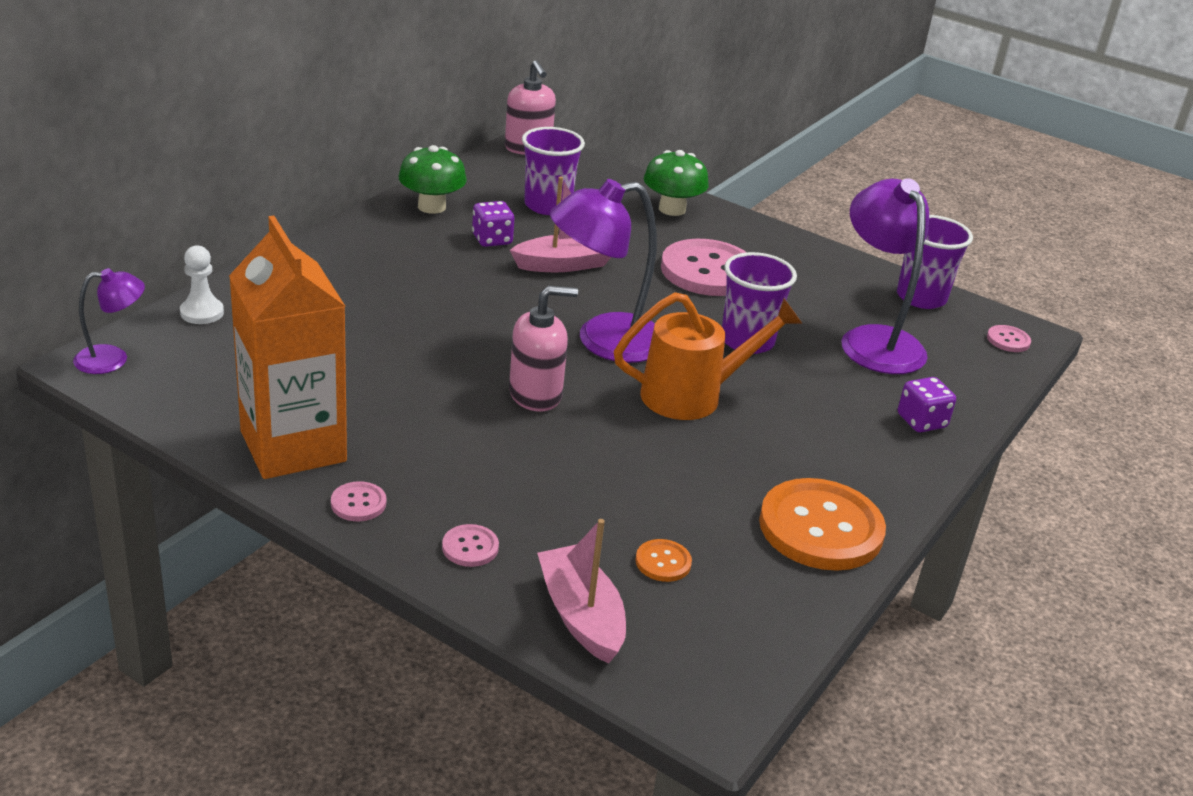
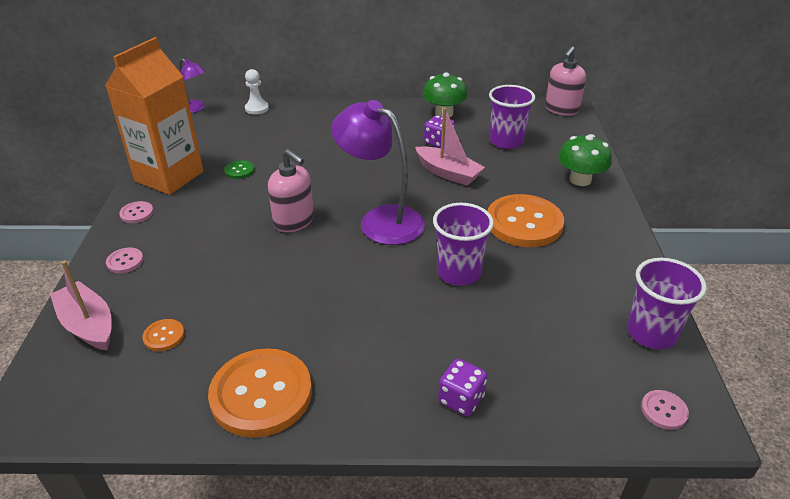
camera: 60 degrees right, 5 degrees up
pink boat [537,519,626,664] -> pink boat turned 75 degrees counterclockwise [50,261,112,350]
orange watering can [614,292,803,420] -> none
pink button [661,239,746,296] -> orange button [488,194,564,247]
purple lamp [841,178,929,374] -> none
none -> green button [224,160,254,179]

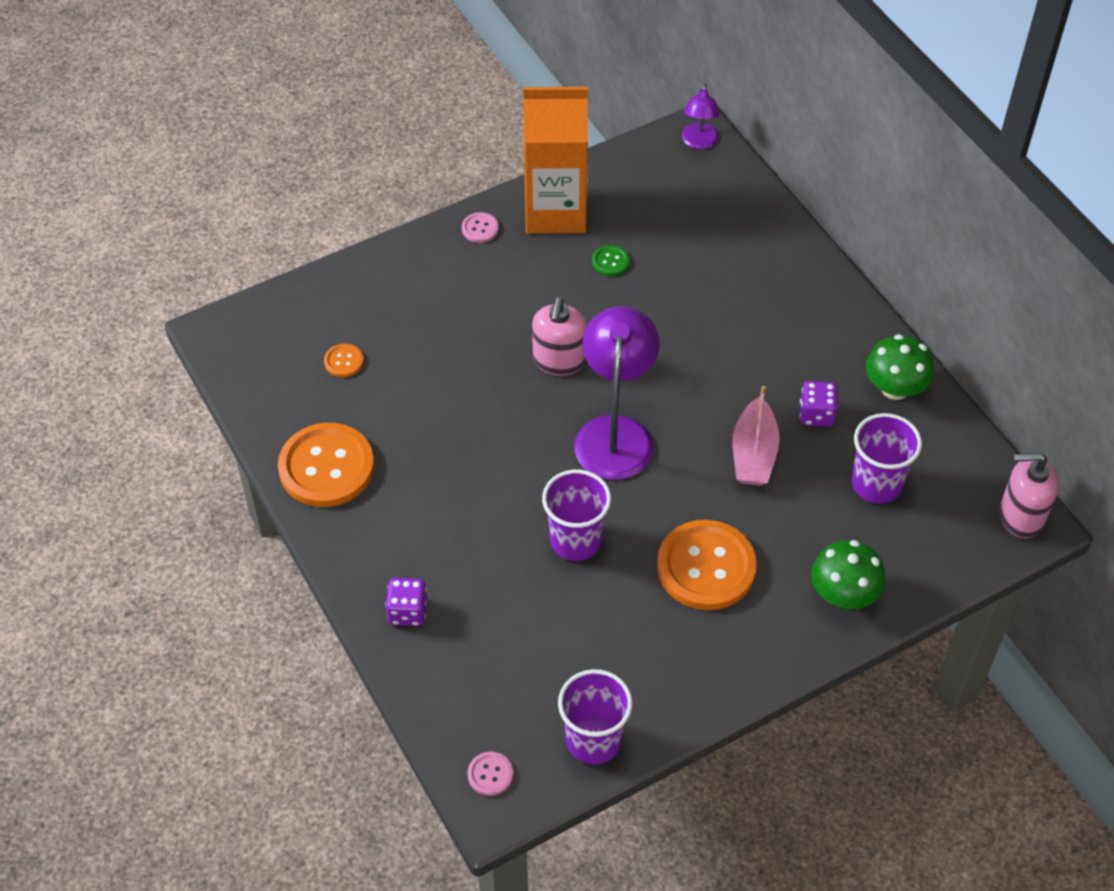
camera: 60 degrees right, 15 degrees up
pink boat [50,261,112,350] -> none
pink button [106,247,143,273] -> none
white pawn [245,69,269,115] -> none

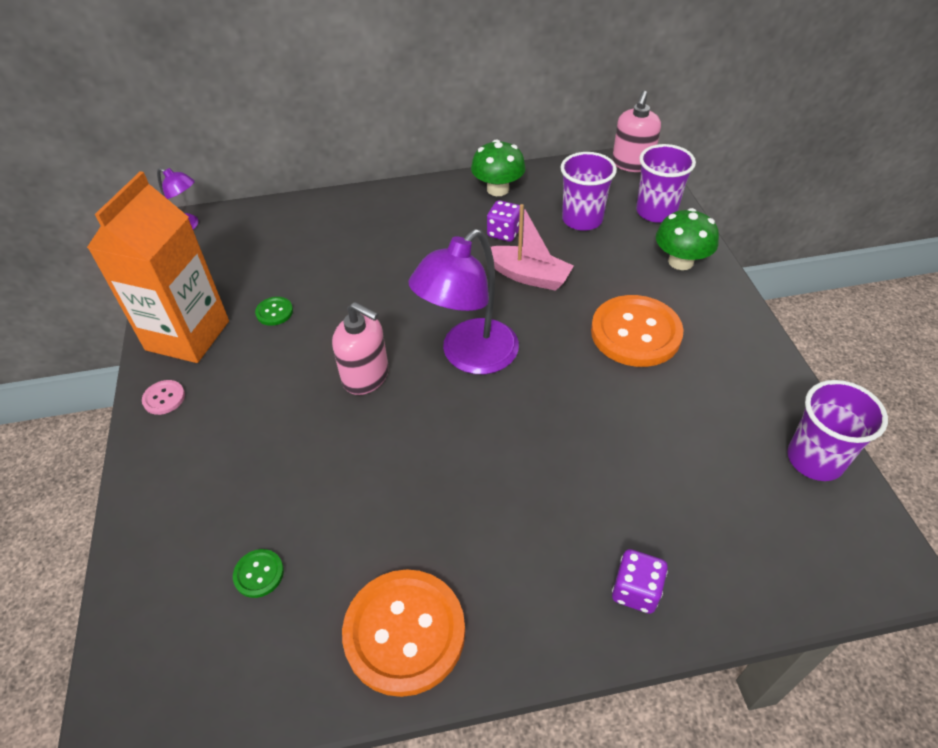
camera: 70 degrees left, 5 degrees down
orange button [324,344,364,377] -> green button [233,549,284,598]
pink button [467,752,513,796] -> none
purple cup [542,469,611,561] -> purple cup moved to [636,144,696,223]
purple lamp [574,306,660,480] -> purple lamp turned 75 degrees counterclockwise [408,229,519,374]

